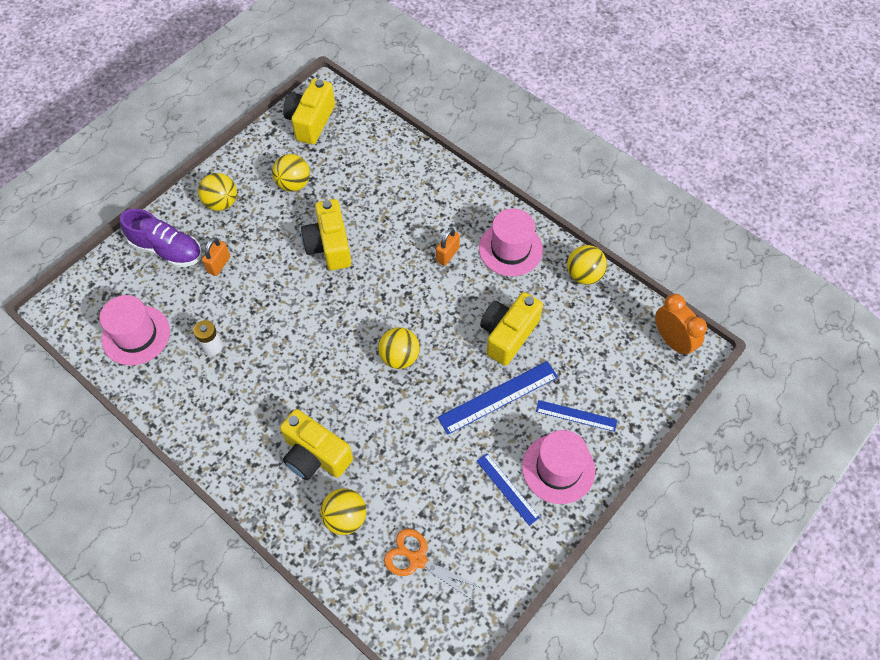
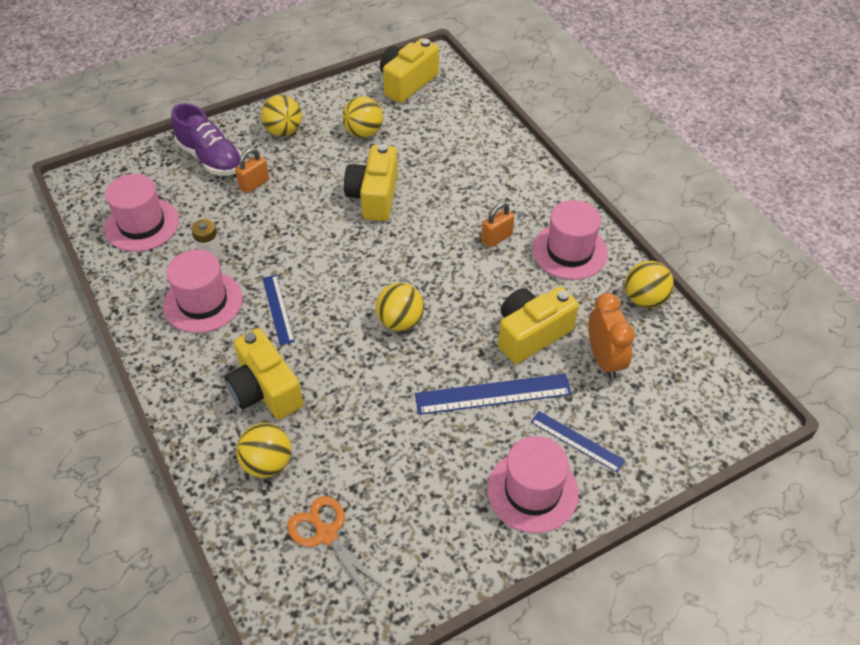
camera: 20 degrees right, 10 degrees down
blue ruler [477,453,540,526] -> blue ruler moved to [262,275,295,345]
orange clock [655,294,707,357] -> orange clock moved to [588,293,635,379]
none -> pink hat [163,250,243,333]

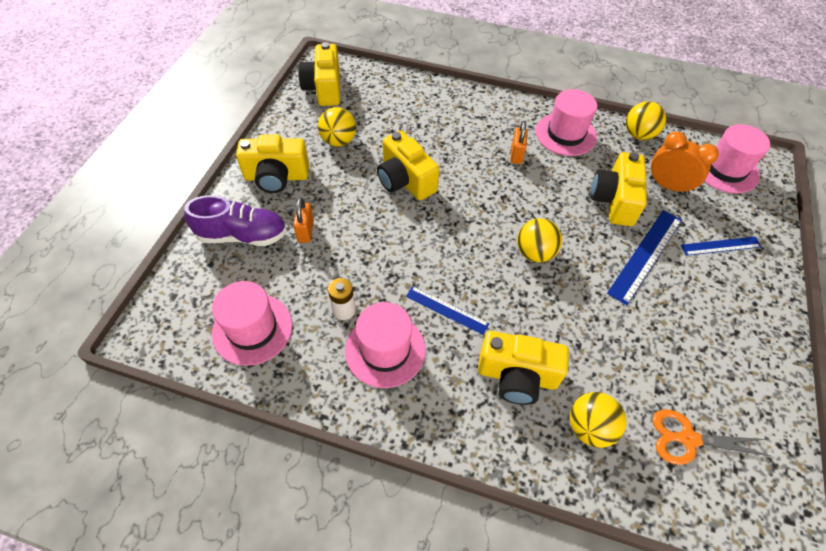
camera: 45 degrees left, 5 degrees up
yellow ball [261,95,302,136] -> yellow camera [236,135,309,193]
pink hat [487,436,579,533] -> pink hat moved to [704,124,770,194]

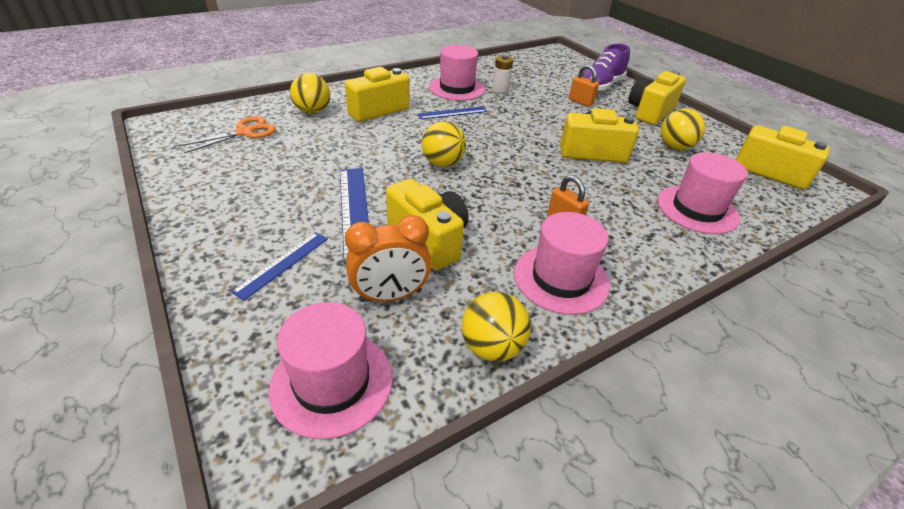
camera: 130 degrees right, 15 degrees down
pink hat [212,281,292,366] -> pink hat moved to [657,152,748,234]

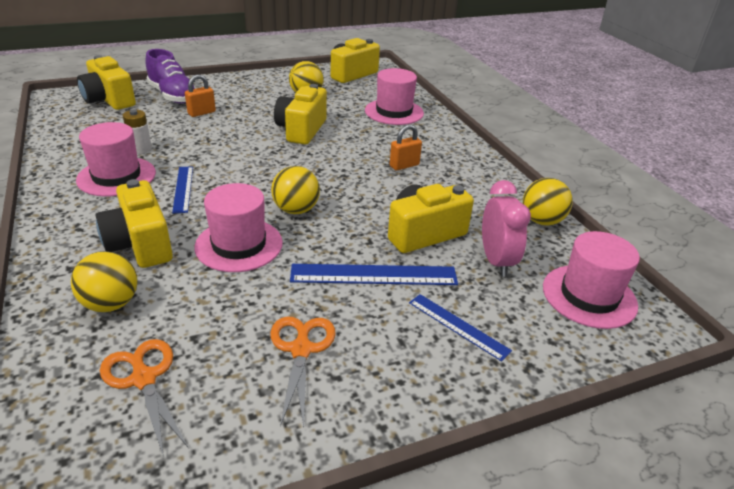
camera: 80 degrees left, 5 degrees down
orange clock [345,215,432,302] -> pink clock [482,180,531,277]
pink hat [514,212,610,315] -> pink hat moved to [194,183,283,272]
yellow camera [628,71,686,125] -> yellow camera moved to [77,55,136,110]
none -> orange scissors [270,316,336,427]

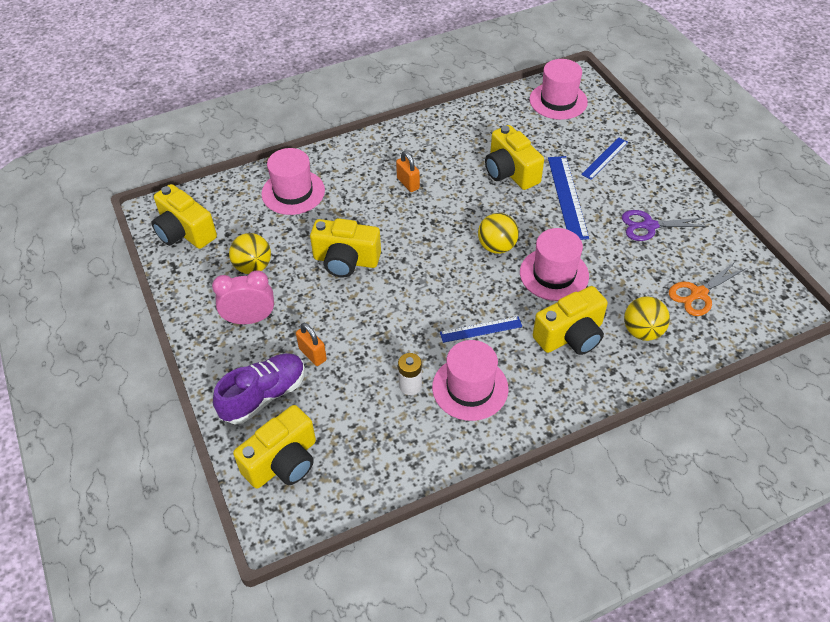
camera: 90 degrees left, 15 degrees up
orange scissors [270,316,336,427] -> purple scissors [622,210,709,241]
pink clock [482,180,531,277] -> pink clock moved to [212,270,274,324]
yellow ball [523,178,573,226] -> none

